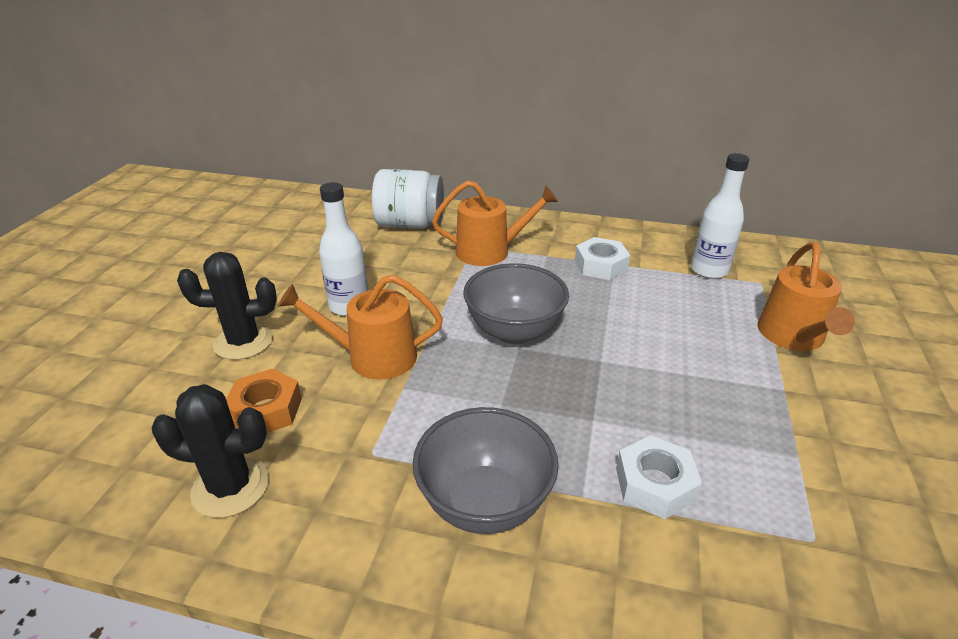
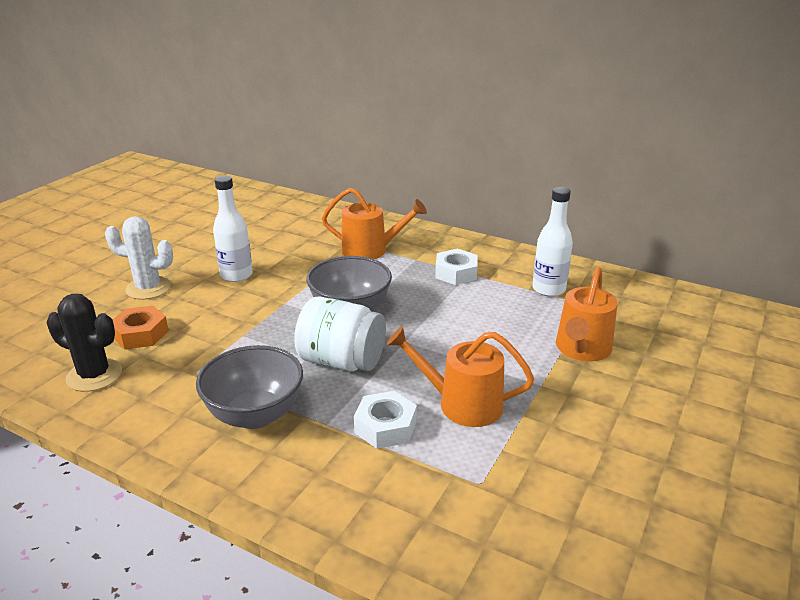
camera: 15 degrees right, 5 degrees down
black cactus [177,252,277,360] -> white cactus [105,216,173,300]
orange watering can [278,275,443,380] -> orange watering can moved to [387,326,534,427]
white jar [372,169,444,229] -> white jar moved to [294,296,386,371]

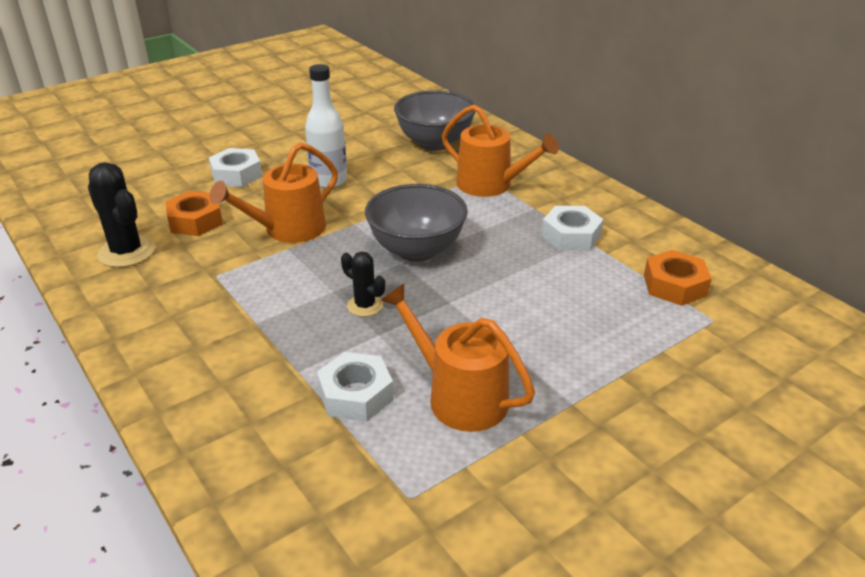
camera: 25 degrees right, 5 degrees up
white cactus [105,216,173,300] -> white nut [209,148,262,187]
grey bowl [196,345,303,429] -> grey bowl moved to [394,90,476,151]
white jar [294,296,386,371] -> black cactus [341,251,385,317]
white bottle [532,187,573,297] -> orange nut [644,250,712,306]
orange watering can [556,267,618,361] -> orange watering can moved to [210,142,338,243]

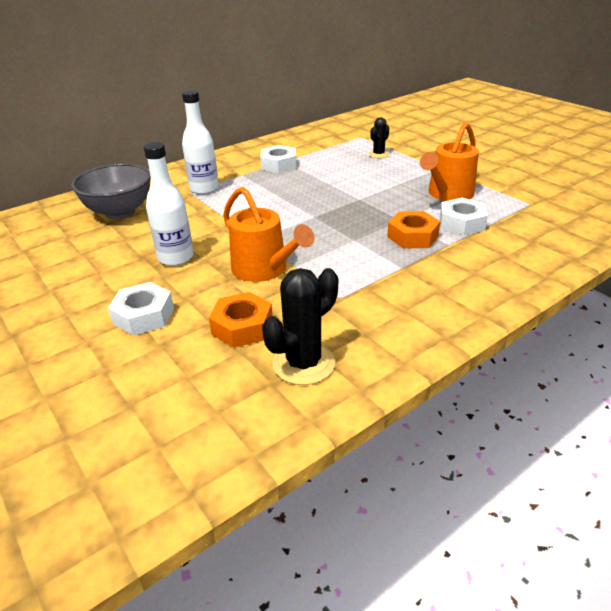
camera: 90 degrees left, 0 degrees up
black cactus [341,251,385,317] -> black cactus moved to [368,117,389,158]
grey bowl [365,184,468,262] -> none
orange watering can [442,105,559,197] -> white bottle [182,90,219,194]
orange nut [644,250,712,306] -> orange nut moved to [387,211,440,248]

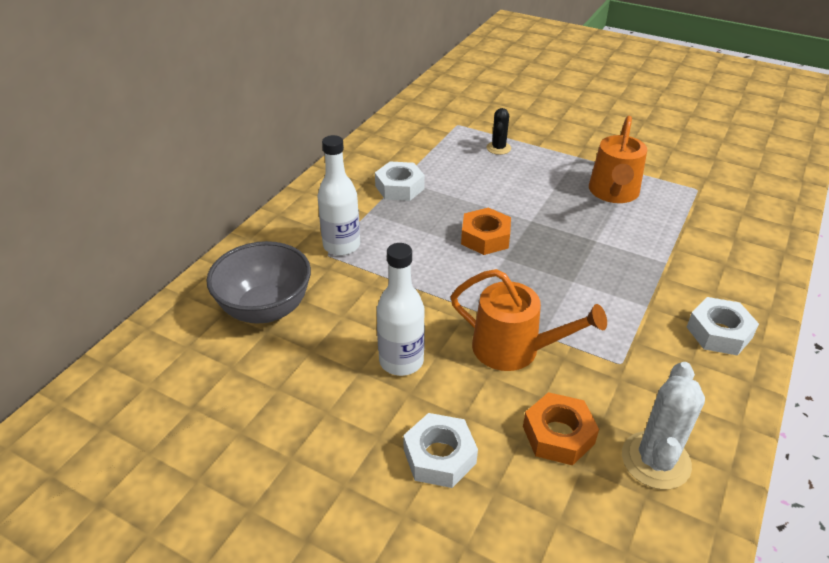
camera: 25 degrees left, 5 degrees up
black cactus [262,268,338,385] -> white cactus [622,362,705,490]
orange nut [387,211,440,248] -> orange nut moved to [461,208,511,255]
white nut [440,198,488,236] -> white nut moved to [687,297,759,356]

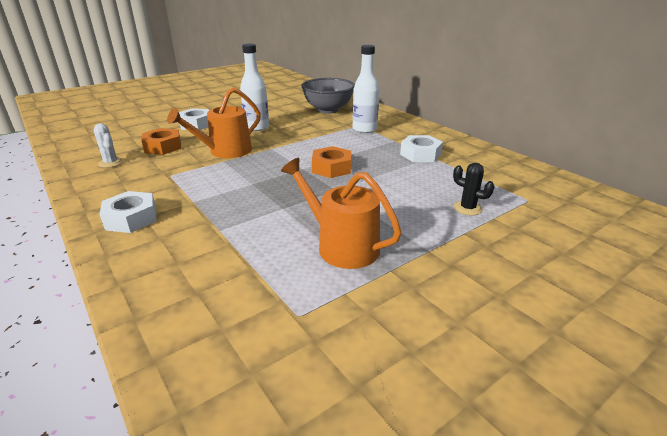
camera: 115 degrees right, 10 degrees down
white cactus [622,362,705,490] -> white cactus [94,123,123,168], size x0.59

